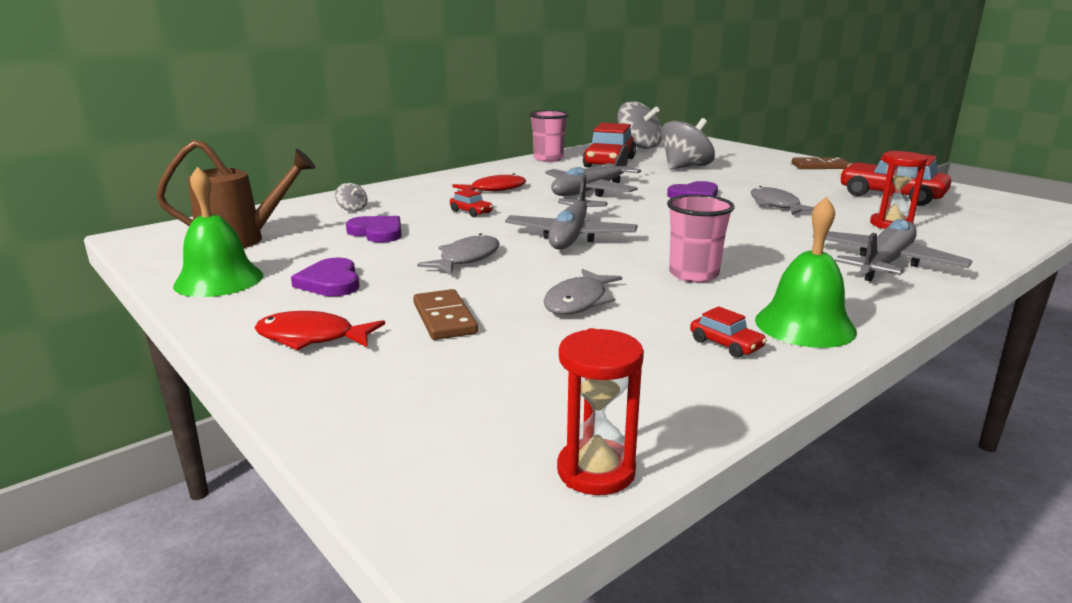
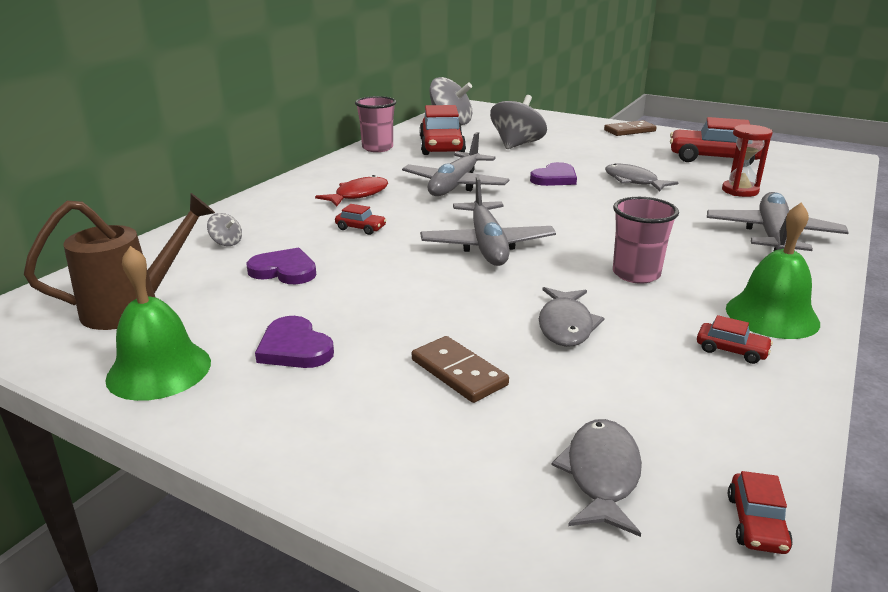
camera: 20 degrees left, 5 degrees up
red fish [255,311,385,350] -> none
grey fish [417,233,499,275] -> grey fish moved to [551,419,642,537]
red hourglass [557,328,644,495] -> red car [728,471,793,554]

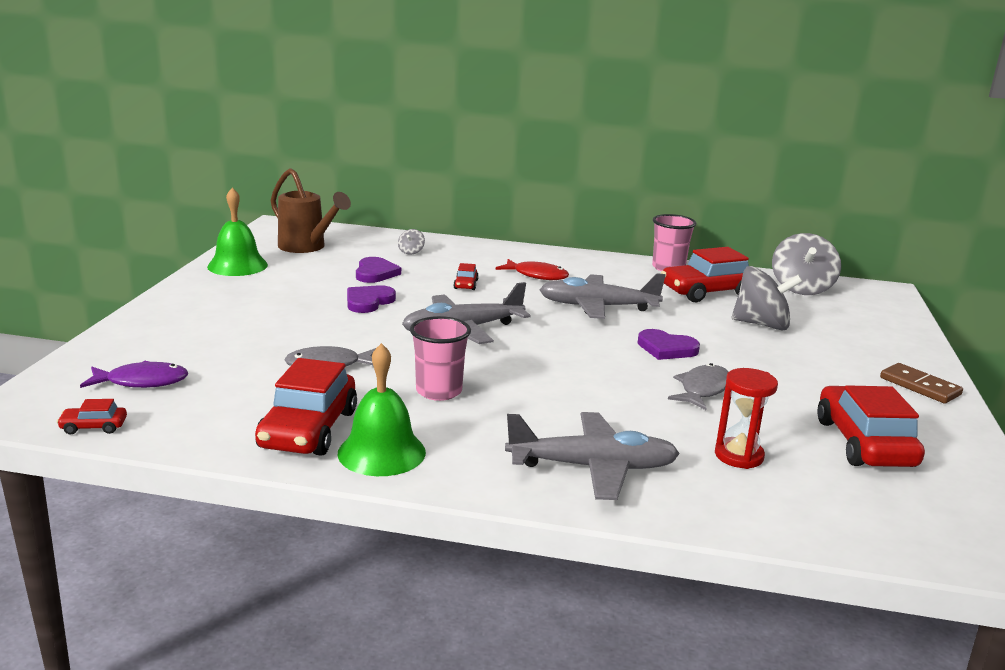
camera: 70 degrees right, 5 degrees down
purple heart [255,316,334,368] -> purple heart moved to [347,285,396,313]
brown domino [412,336,509,403] -> none
grey fish [551,419,642,537] -> purple fish [80,361,188,388]
red car [697,315,773,364] -> red car [255,358,357,456], size x2.25

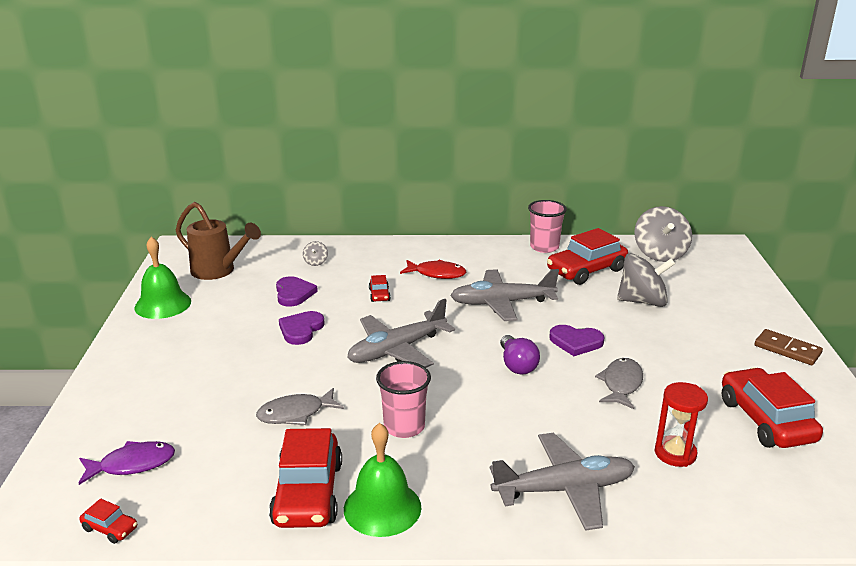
camera: 10 degrees left, 5 degrees up
red car [57,399,127,434] -> red car turned 135 degrees counterclockwise [79,499,137,544]
none -> purple light bulb [500,335,540,374]

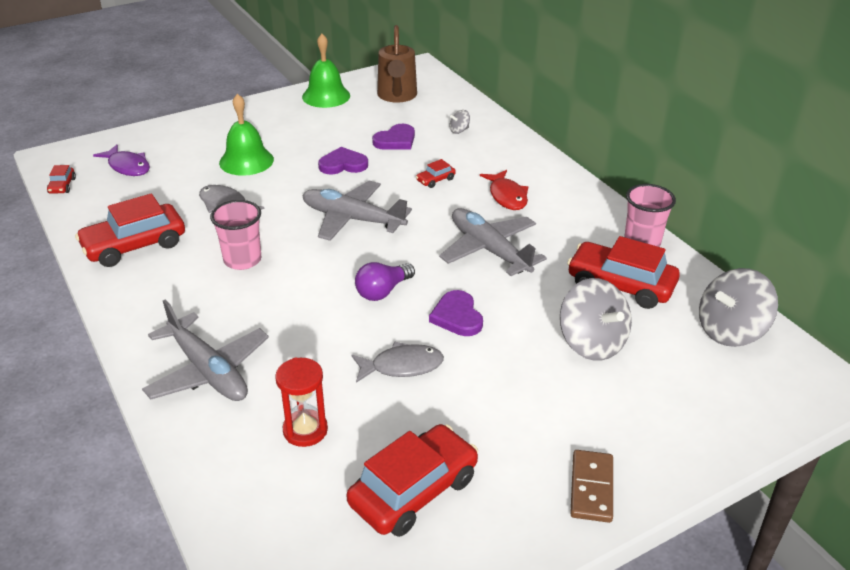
camera: 60 degrees right, 10 degrees up
green bell [344,423,422,537] -> green bell moved to [219,94,274,176]

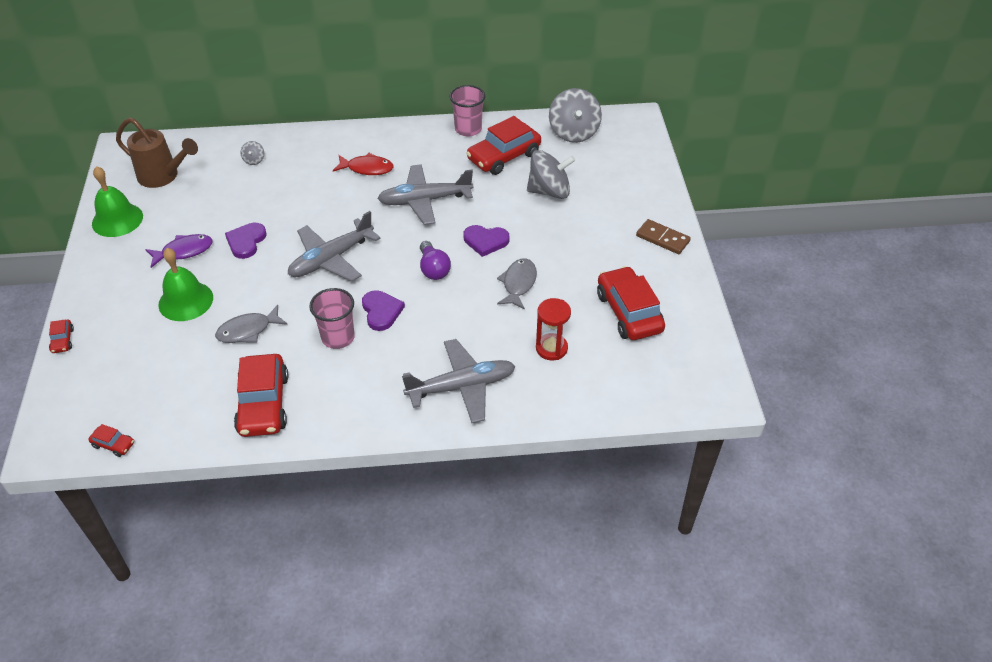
camera: 65 degrees left, 10 degrees up
purple fish [93,145,150,176] -> purple fish moved to [145,234,213,268]
purple heart [372,124,415,150] -> purple heart moved to [362,290,405,331]
red car [416,159,456,188] -> red car moved to [49,319,74,353]

